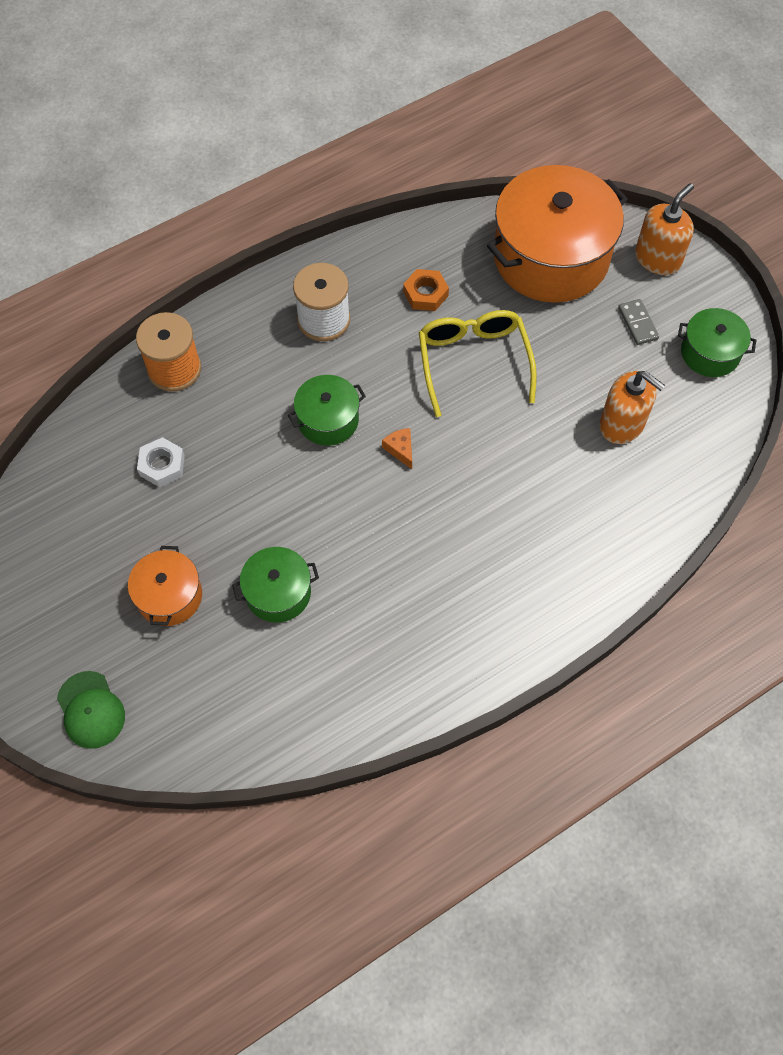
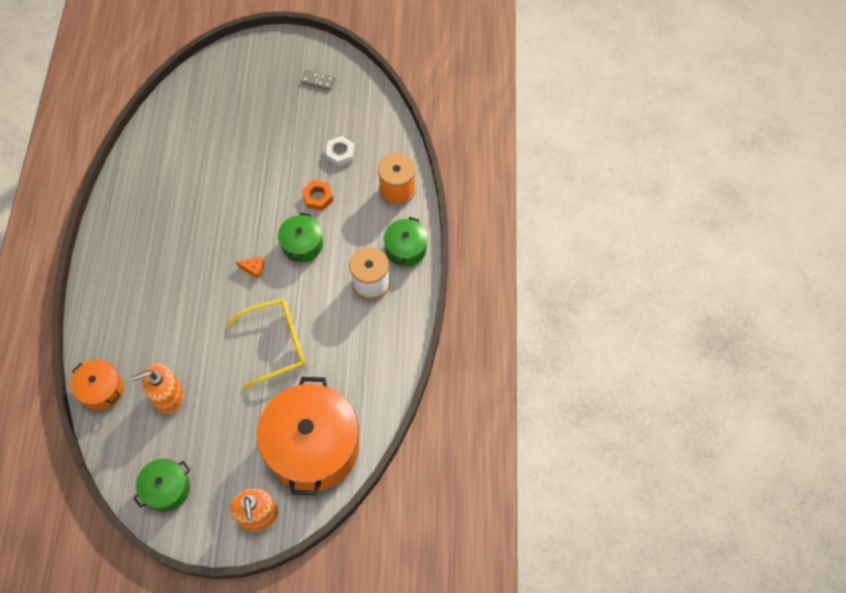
camera: 125 degrees right, 0 degrees up
green cap [57,671,125,749] -> none
orange pot [128,546,202,626] -> orange pot moved to [71,360,124,410]
green pot [232,547,319,623] -> green pot moved to [384,217,428,267]
orange nut [403,269,449,311] -> orange nut moved to [302,180,334,211]
yellow glasses [419,310,537,417] -> yellow glasses turned 45 degrees counterclockwise [226,299,306,388]
grey domino [618,299,659,345] -> grey domino moved to [301,70,335,90]

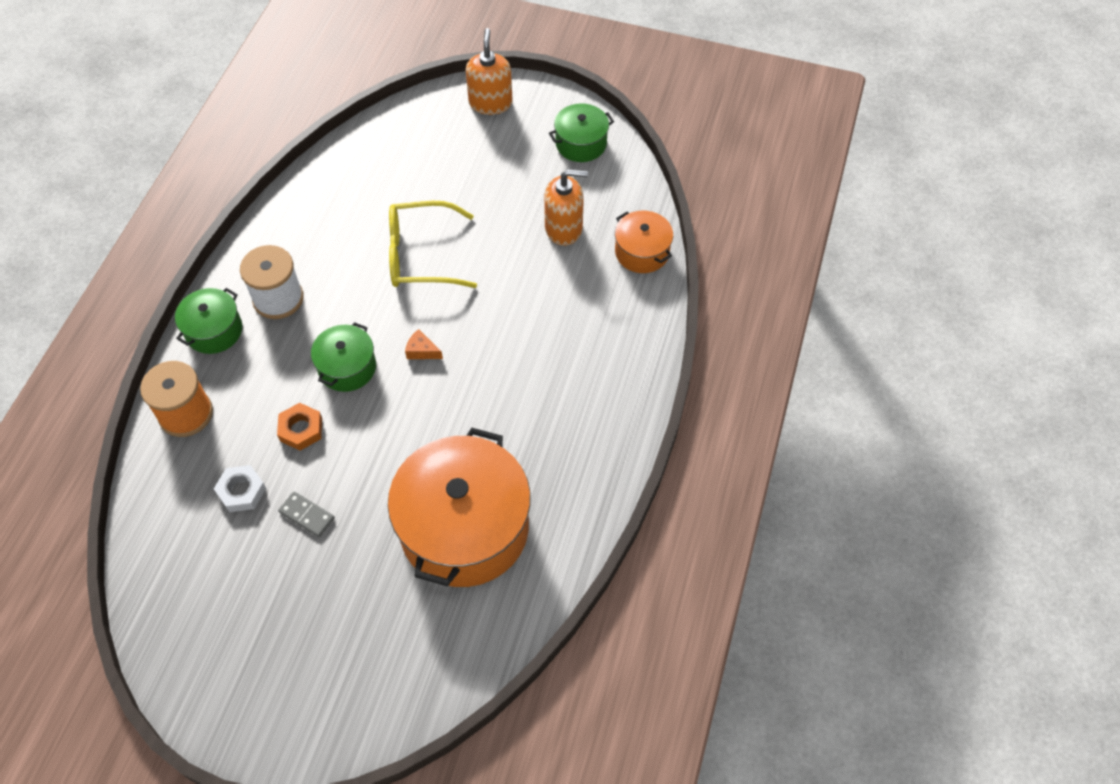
camera: 165 degrees left, 5 degrees down
orange pot [257,377,359,496] -> orange pot moved to [388,427,531,587]
grey domino [301,70,335,90] -> grey domino moved to [278,491,335,537]

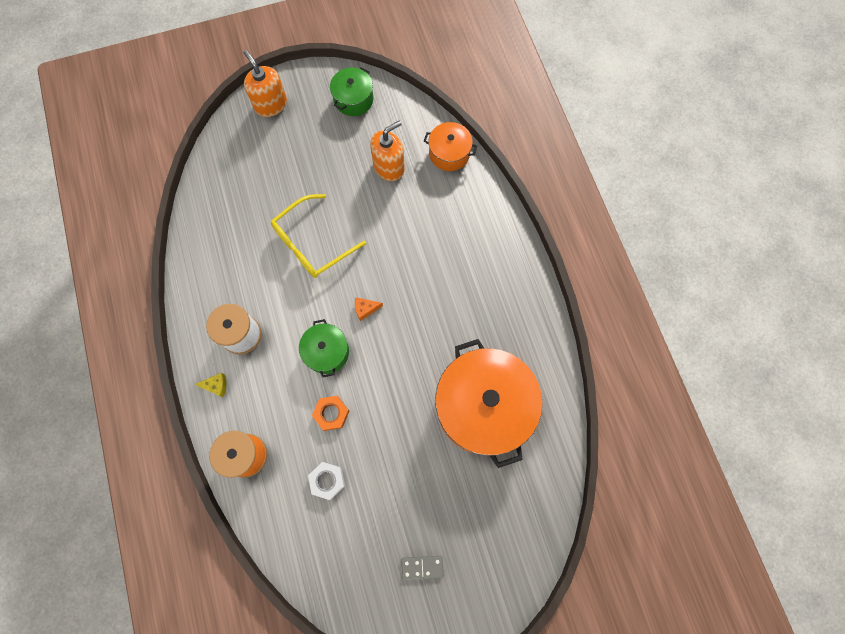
camera: 35 degrees left, 15 degrees up
green pot [175,288,242,354] -> yellow cheese [194,373,227,397]
grey domino [278,491,335,537] -> grey domino moved to [402,556,443,580]

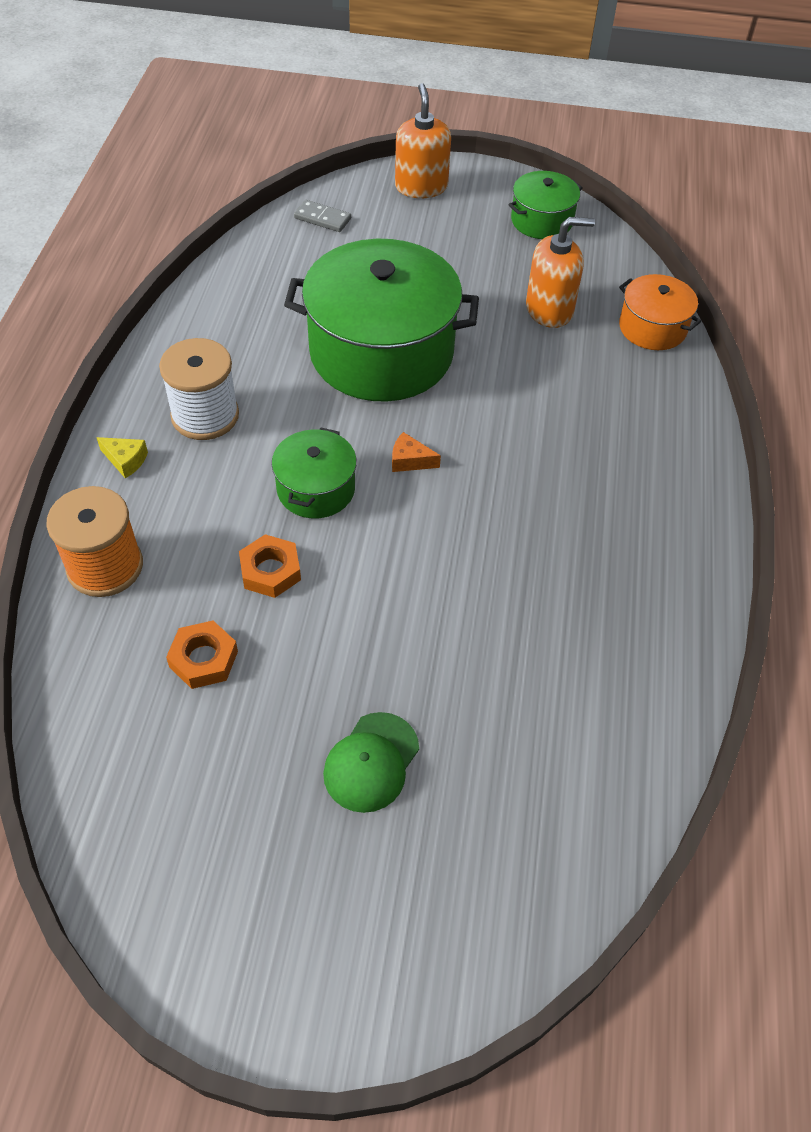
camera: 25 degrees right, 20 degrees down
yellow glasses [271,194,366,278] -> green pot [284,239,479,402]
white nut [308,462,345,500] -> orange nut [166,621,238,689]
grey domino [402,556,443,580] -> grey domino moved to [294,200,351,232]
orange pot [435,339,543,468] -> none
none -> green cap [323,712,419,813]

